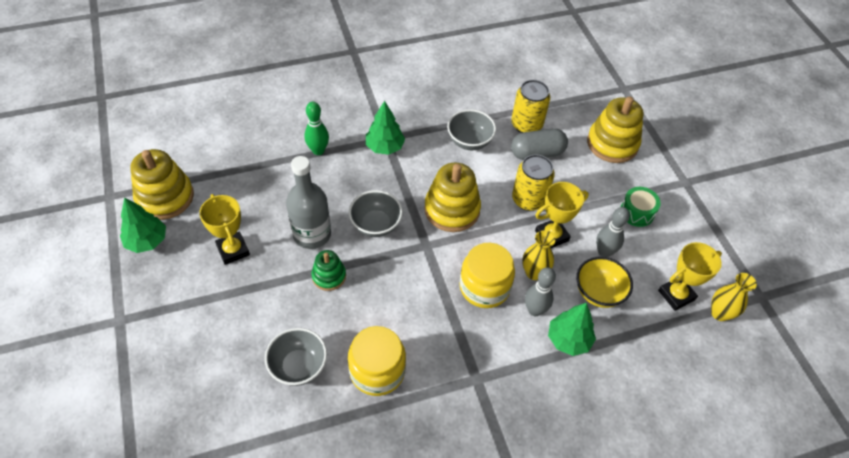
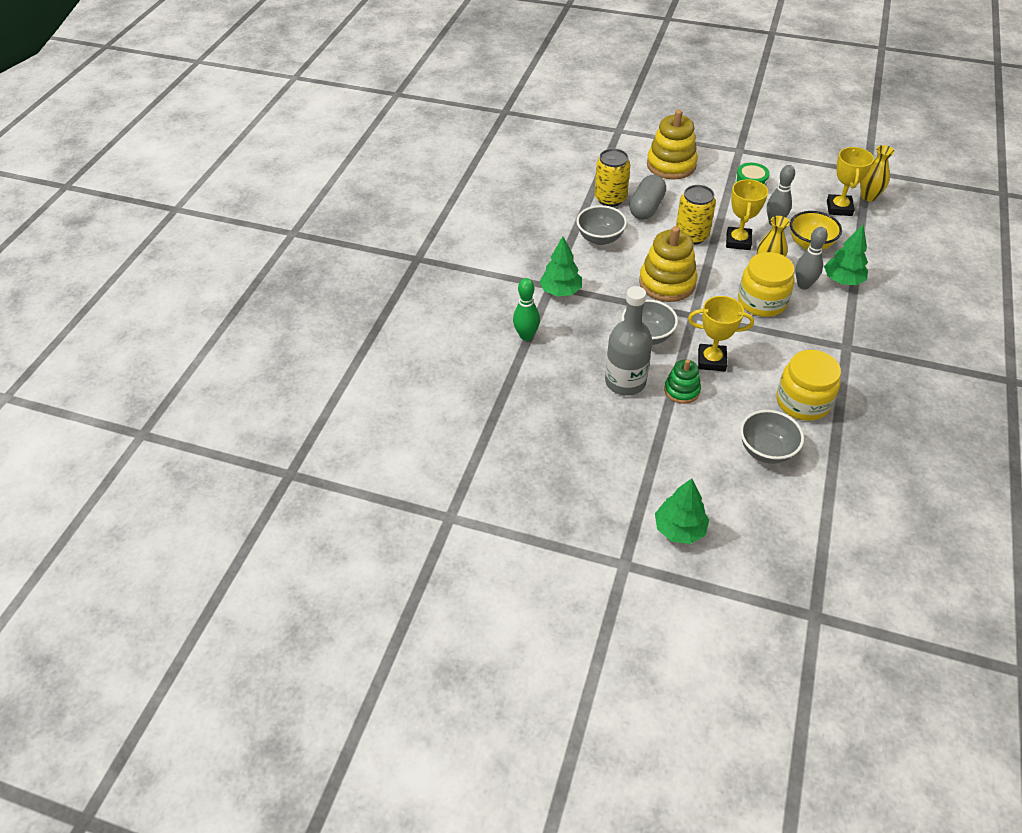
camera: 50 degrees left, 5 degrees down
green tree [120,198,166,253] -> green tree moved to [655,478,709,544]
yellow stacking toy [130,149,194,220] -> none
yellow trophy [199,194,250,265] -> yellow trophy moved to [688,296,754,371]

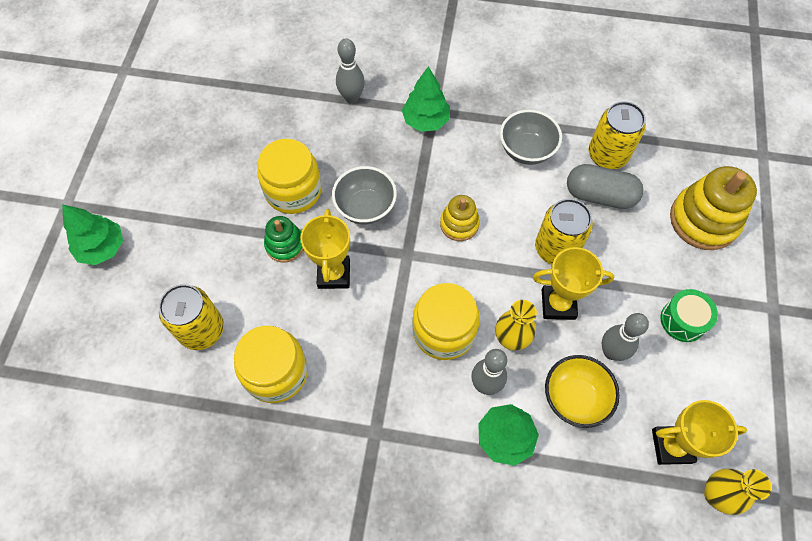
camera: 80 degrees right, 15 degrees up
green bowling pin [513,278,540,341] -> grey bowling pin [336,38,365,104]
grey bottle [605,286,652,396] -> yellow jar [257,139,322,214]
yellow stacking toy [639,226,697,302] -> yellow stacking toy [440,195,480,241], size x0.57
grey bowl [740,410,804,464] -> yellow can [159,284,224,350]

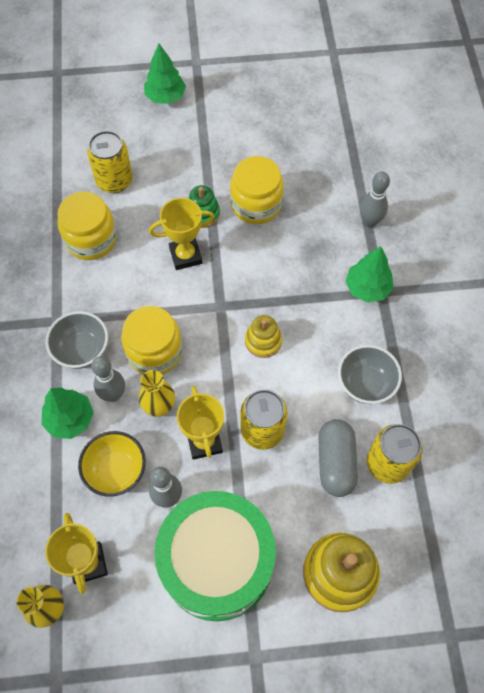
camera: 75 degrees right, 0 degrees up
grey bowl [332,166,397,225] -> grey bowl moved to [46,311,108,369]
green drum [661,289,718,342] -> green drum [154,491,276,621], size x2.44

